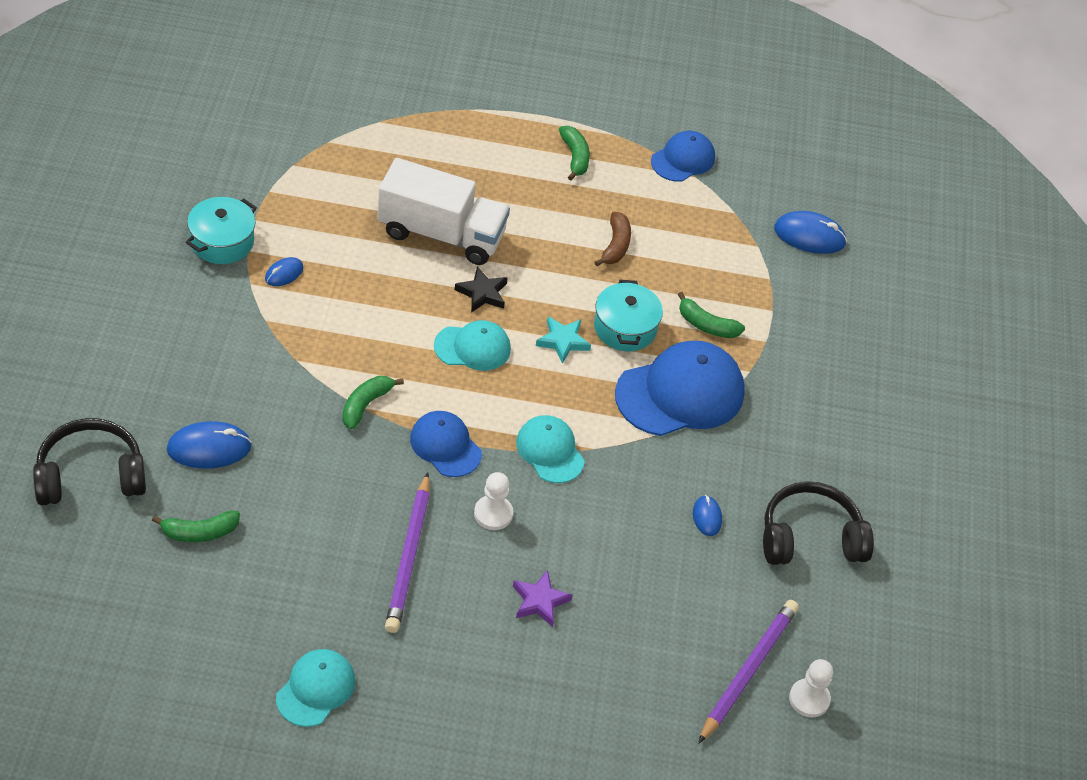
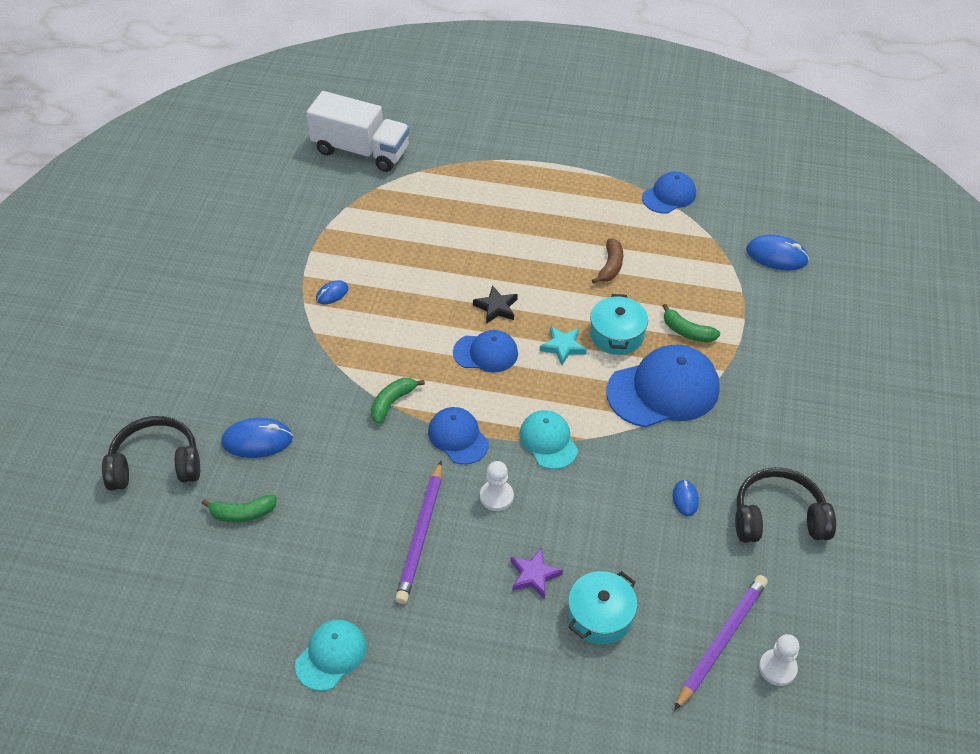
camera: 10 degrees right, 0 degrees up
turquoise pot [186,197,257,264] -> turquoise pot moved to [568,571,637,645]
white truck [378,158,510,265] -> white truck moved to [306,91,410,172]
turquoise cap [434,320,511,371] -> blue cap [453,330,518,373]
green banana [559,126,590,181] -> none

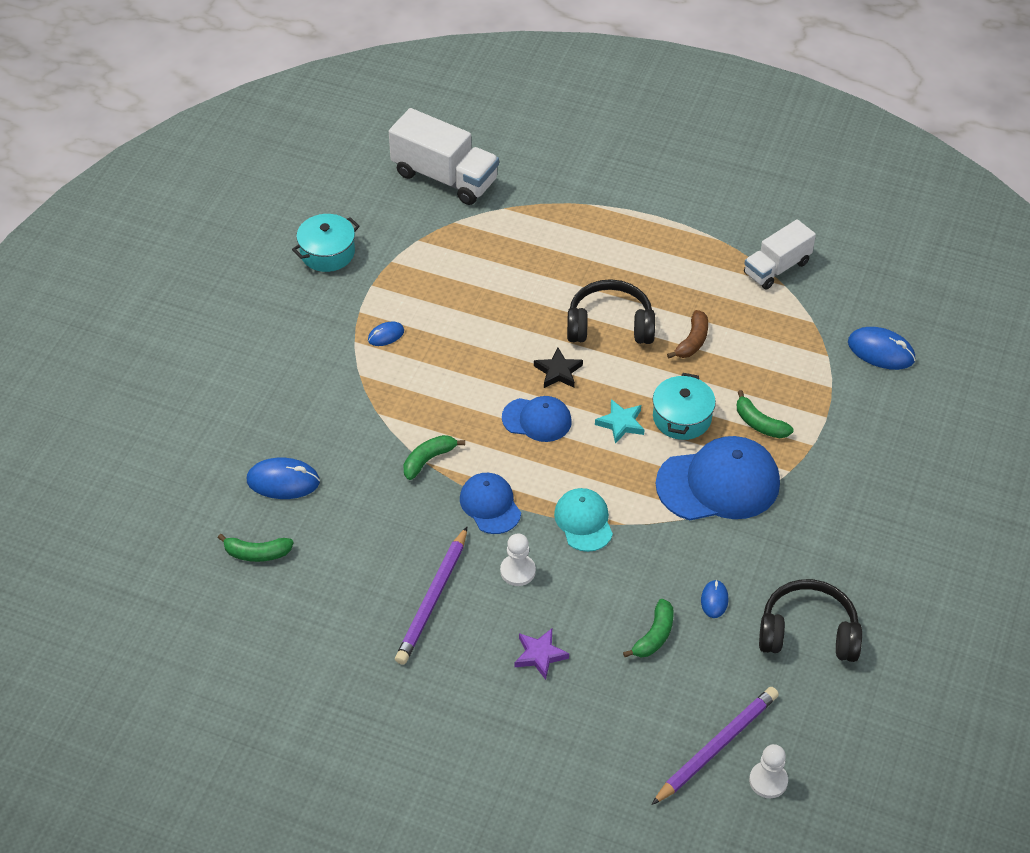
camera: 10 degrees right, 0 degrees up
black headphones [102,416,200,491] -> black headphones moved to [567,279,655,344]
turquoise cap [295,619,367,691] -> none
turquoise pot [568,571,637,645] -> turquoise pot moved to [292,214,360,272]
blue cap [642,172,696,213] -> white truck [744,219,816,289]
none -> green banana [623,599,674,657]

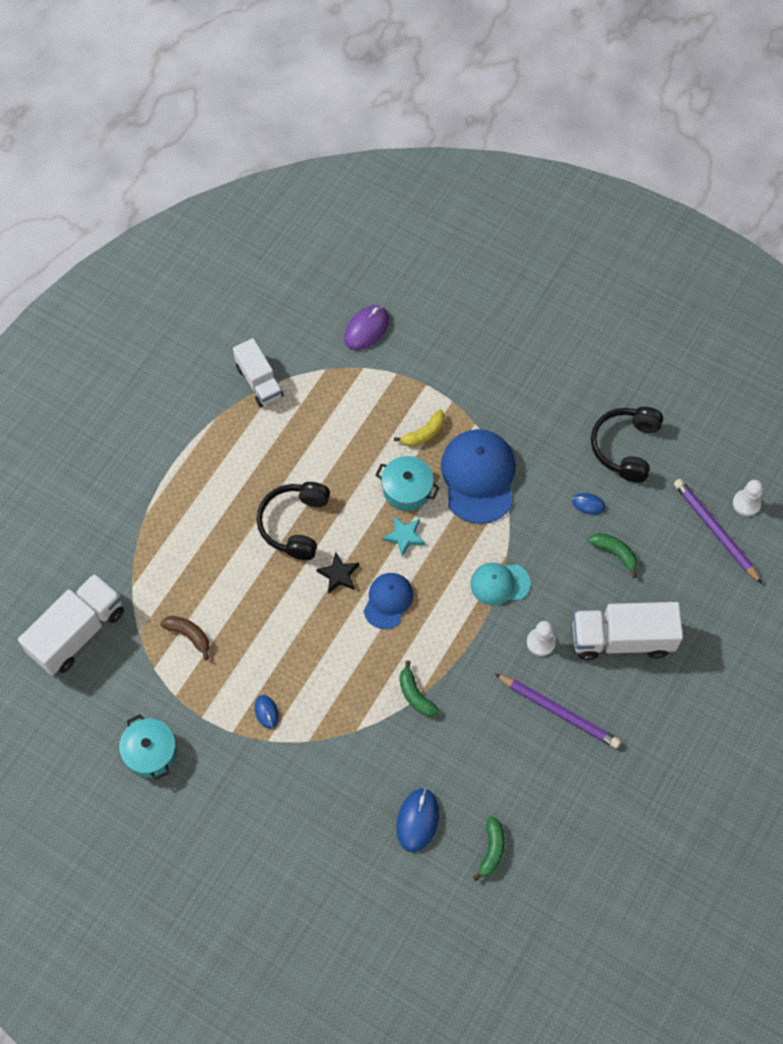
camera: 80 degrees left, 15 degrees up
blue cap [460,473,521,534] -> none
purple star [515,629,569,680] -> white truck [573,602,683,660]
brown banana [667,310,708,358] -> brown banana moved to [160,616,210,660]
green banana [737,390,794,438] -> yellow banana [394,410,445,447]
blue mouse [848,327,915,370] -> purple mouse [344,305,389,350]

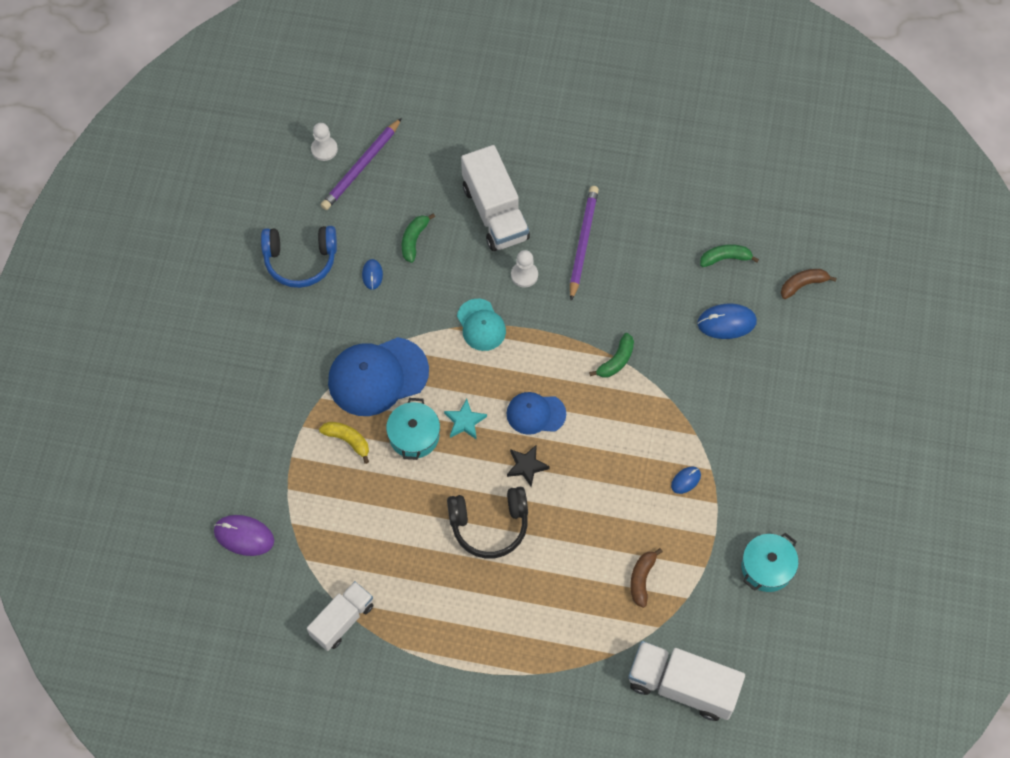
camera: 110 degrees left, 0 degrees up
black headphones [591,407,663,483] -> blue headphones [261,226,337,288]
none -> brown banana [781,269,837,299]

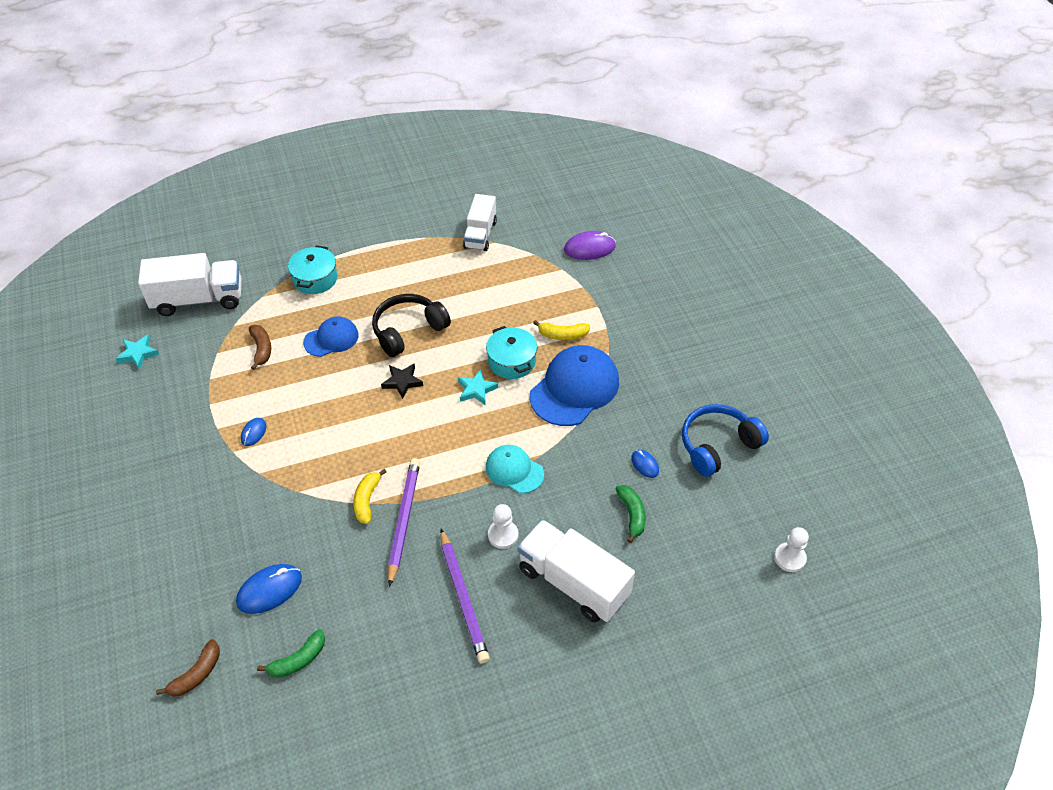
camera: 150 degrees right, 15 degrees down
purple pencil [321,118,402,210] -> purple pencil moved to [388,458,420,587]
blue cap [506,392,566,435] -> blue cap moved to [303,316,359,357]
green banana [589,333,634,378] -> yellow banana [354,469,386,524]
turquoise pot [742,533,799,592] -> turquoise pot moved to [288,245,337,294]
none -> turquoise star [116,335,159,370]

